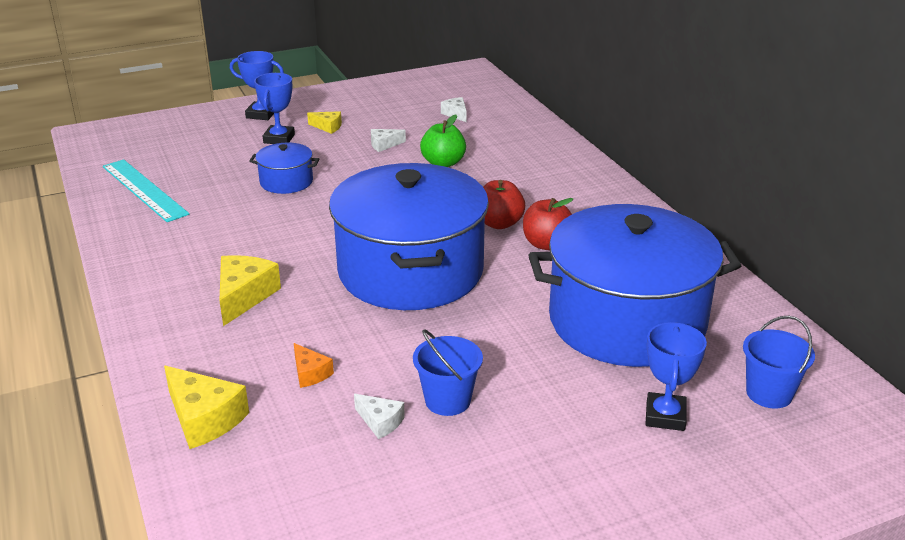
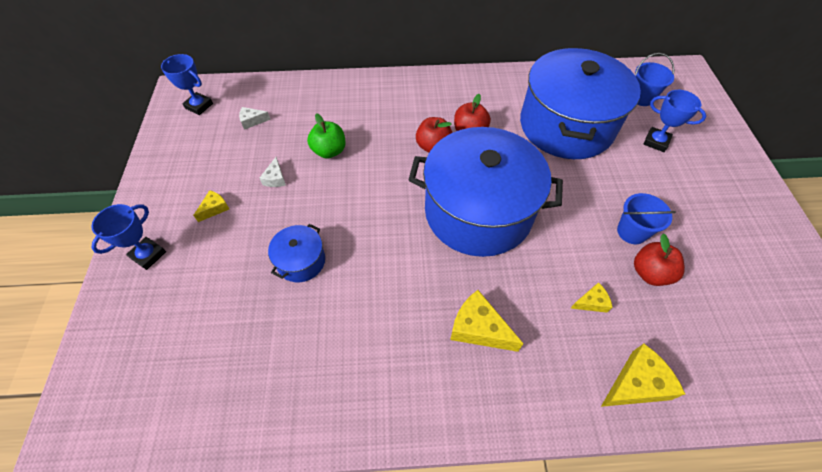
camera: 70 degrees left, 25 degrees up
turquoise ruler [103,159,189,222] -> none
blue trophy [254,73,295,144] -> blue trophy moved to [161,54,213,115]
orange cheese [294,343,334,388] -> yellow cheese [570,282,612,313]
white cheese [354,394,405,439] -> red apple [634,234,685,286]

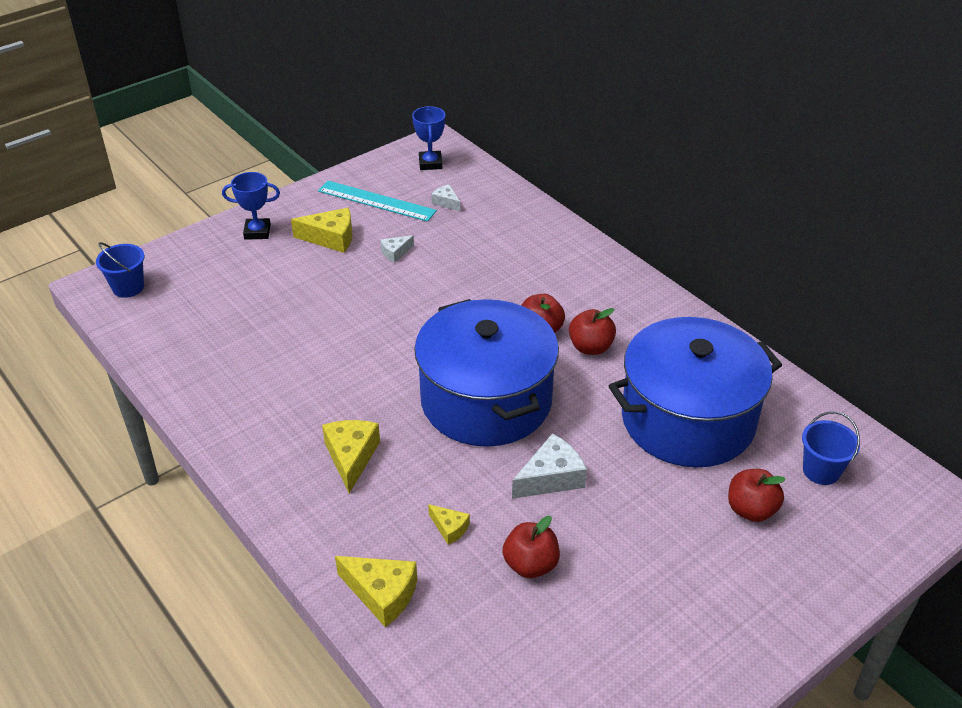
camera: 55 degrees right, 15 degrees down
yellow cheese [193,190,229,222] -> yellow cheese [291,208,352,253], size x1.79
blue pot [268,224,325,282] -> none
green apple [307,113,345,159] -> none
blue bucket [617,193,676,244] -> blue bucket moved to [96,242,145,298]
blue trophy [643,90,706,152] -> red apple [728,469,786,522]
none -> turquoise ruler [318,181,437,222]
none -> white cheese [512,433,587,499]

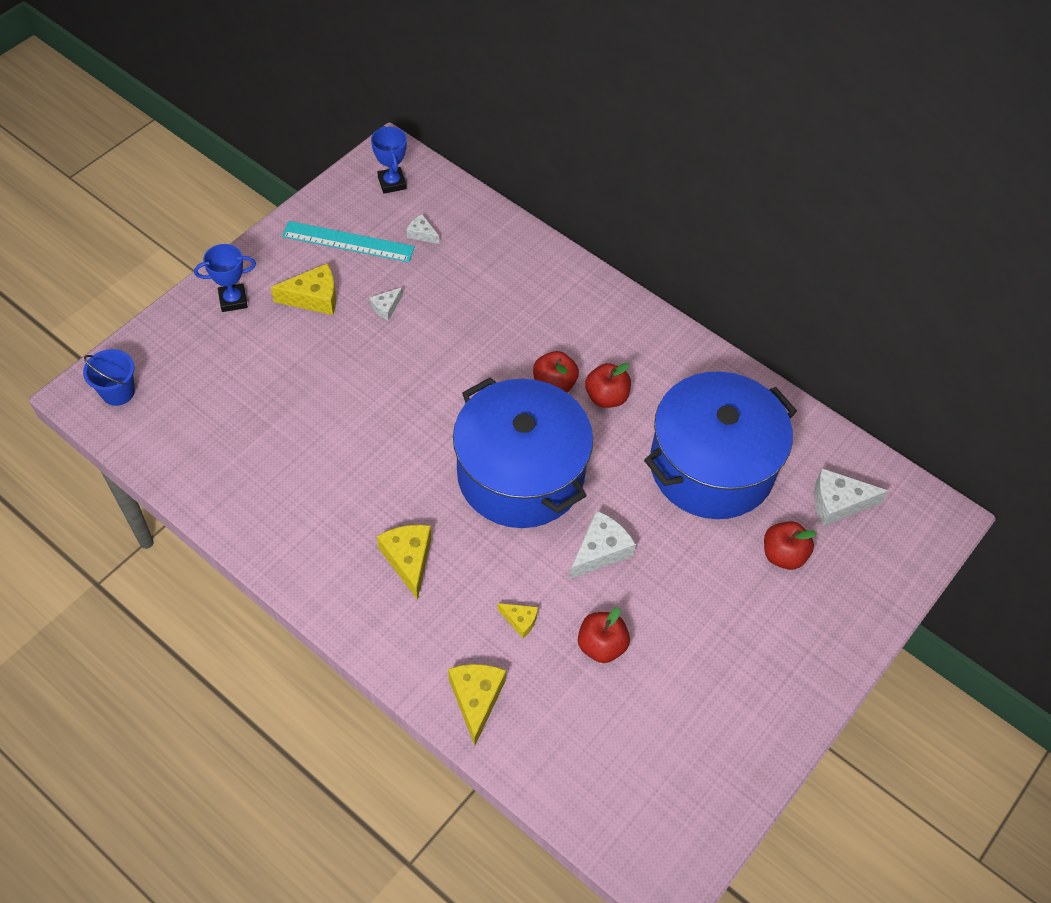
camera: 15 degrees left, 15 degrees up
yellow cheese [335,556,417,627] -> yellow cheese turned 105 degrees counterclockwise [448,664,506,746]
blue bucket [802,411,860,485] -> white cheese [814,468,888,526]

